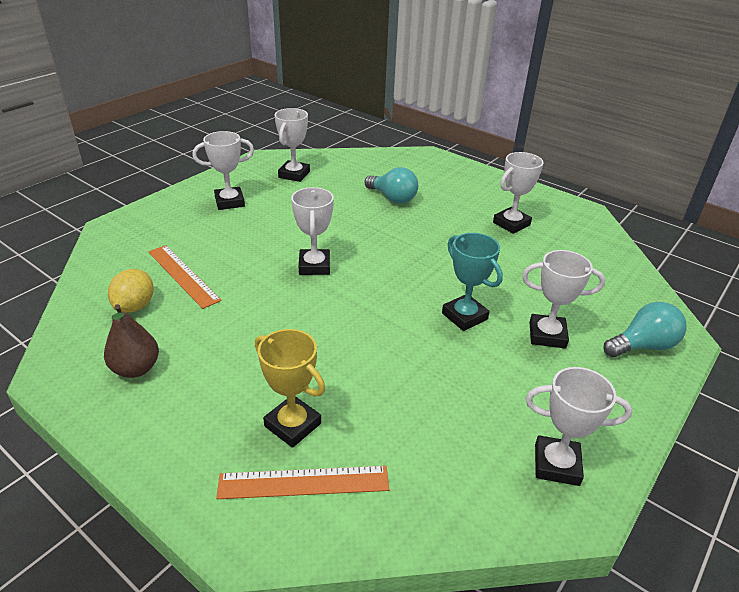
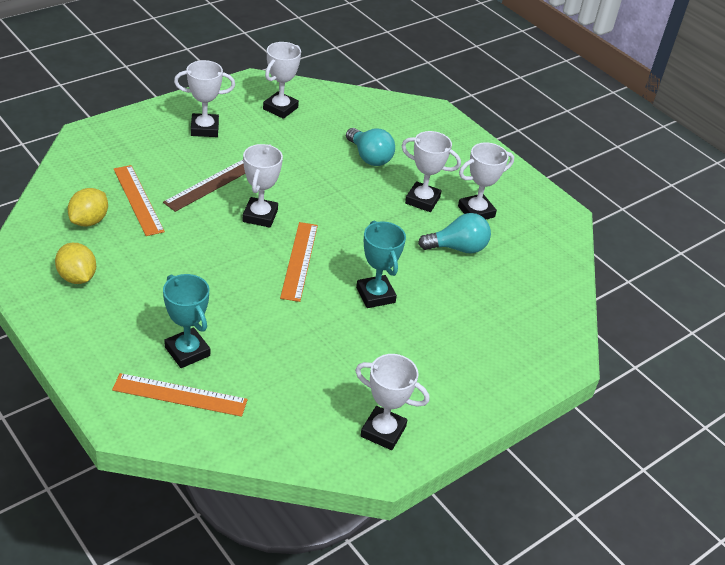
camera: 10 degrees right, 5 degrees up
brown pear [104,304,159,378] -> yellow lemon [55,243,96,284]
yellow trophy [255,329,325,448] -> turquoise trophy [163,274,210,368]
white trophy [522,250,605,349] -> white trophy moved to [402,131,461,212]
turquoise light bulb [603,302,687,357] -> turquoise light bulb moved to [418,213,491,253]
none -> brown ruler [163,160,245,212]
none -> orange ruler [280,222,318,302]

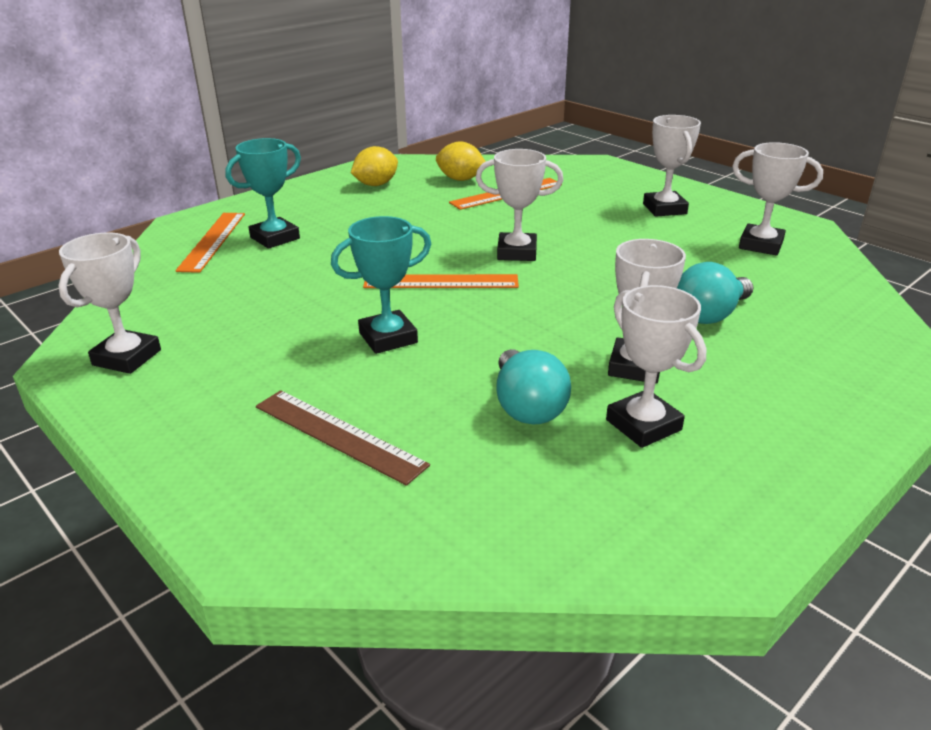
camera: 90 degrees right, 10 degrees down
brown ruler [163,160,245,212] -> brown ruler moved to [256,390,430,486]

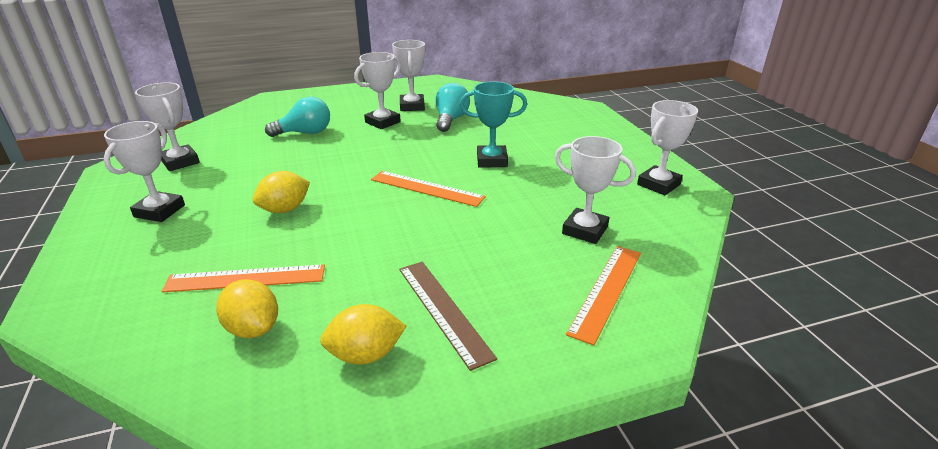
camera: 155 degrees left, 0 degrees up
turquoise trophy [225,138,301,249] -> none
brown ruler [256,390,430,486] -> brown ruler moved to [399,262,497,371]
white trophy [476,149,563,261] -> white trophy moved to [555,136,636,244]
none -> yellow lemon [253,171,310,213]

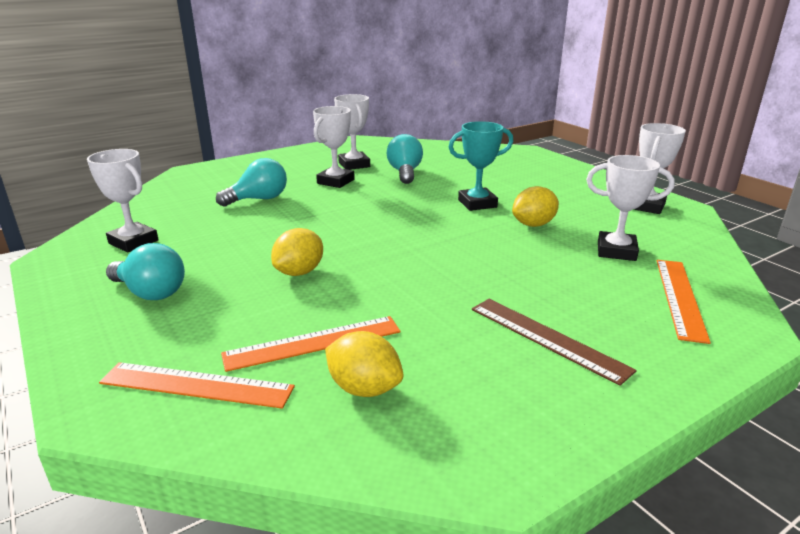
camera: 15 degrees left, 5 degrees down
white trophy [104,121,185,222] -> turquoise light bulb [106,243,185,300]
yellow lemon [320,304,406,365] -> yellow lemon moved to [512,186,559,227]
orange ruler [371,171,486,207] -> orange ruler moved to [99,362,295,409]

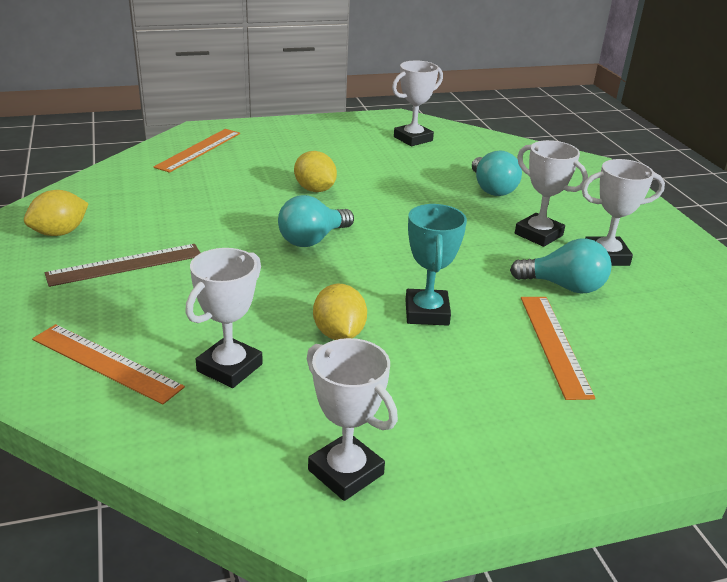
camera: 105 degrees right, 5 degrees up
turquoise light bulb [106,243,185,300] -> turquoise light bulb moved to [278,195,354,247]
orange ruler [221,316,401,372] -> orange ruler moved to [521,297,596,400]
yellow lemon [325,331,404,397] -> yellow lemon moved to [24,190,89,236]

